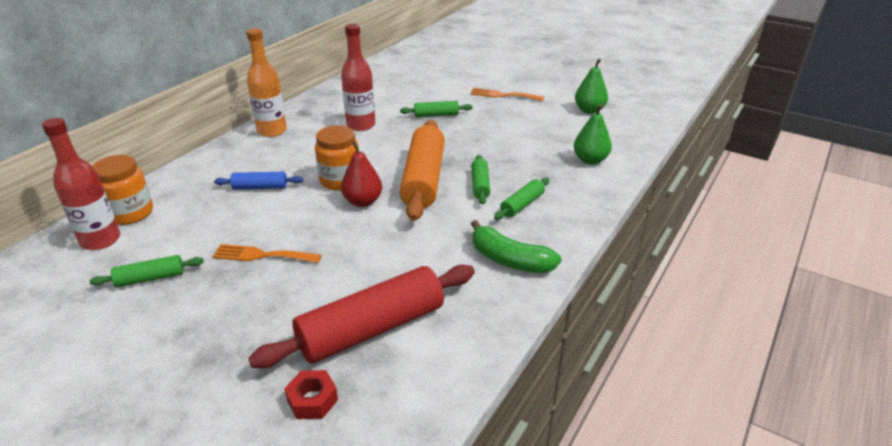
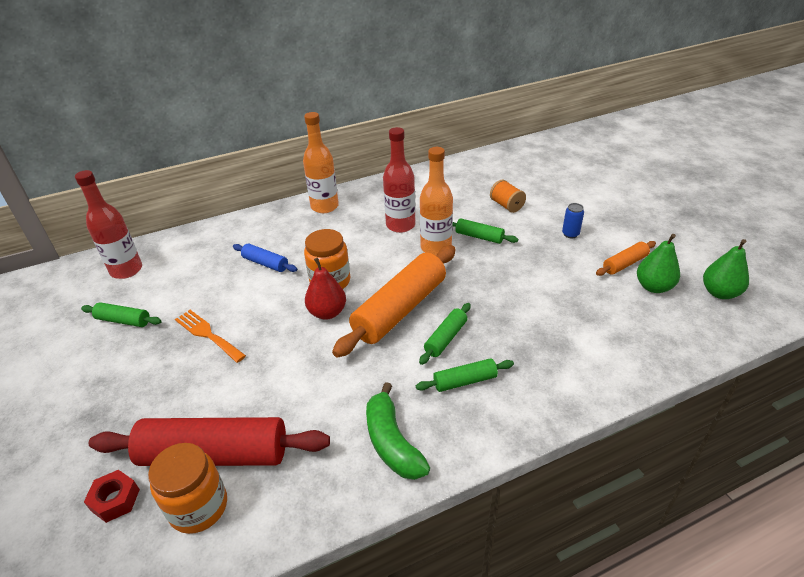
camera: 35 degrees right, 5 degrees up
orange jar [92,155,153,225] -> orange jar moved to [148,443,227,534]
orange fork [470,88,544,101] -> blue can [562,203,584,238]
green pear [574,104,612,165] -> green pear moved to [703,239,749,299]
none -> orange bottle [420,147,453,256]
none -> orange spool [490,179,526,213]
none -> orange rolling pin [596,241,656,276]

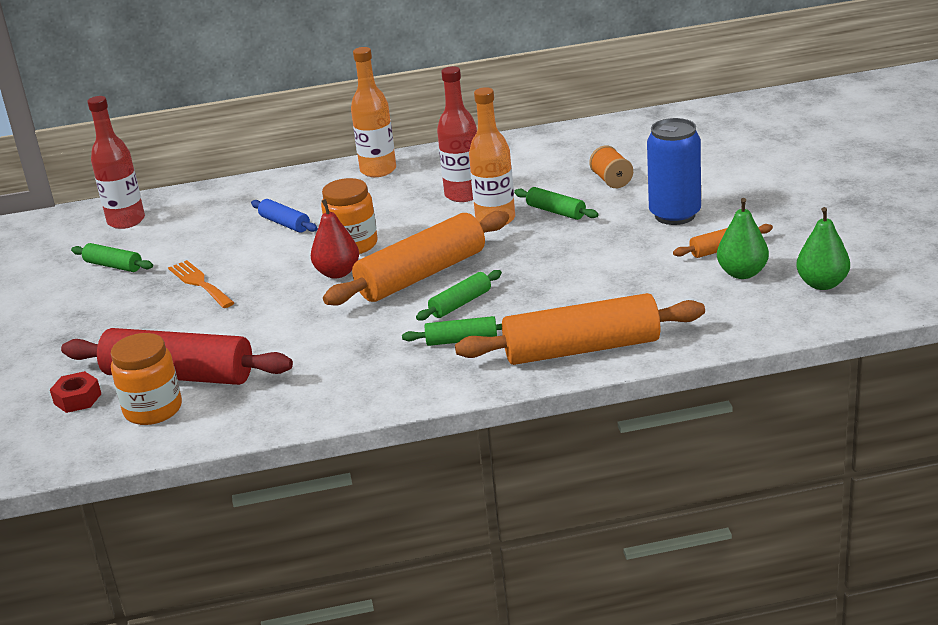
camera: 15 degrees right, 10 degrees down
green banana [366,382,430,480] -> none
blue can [562,203,584,238] -> blue can [647,118,701,225], size x2.23
none -> orange rolling pin [455,293,705,365]

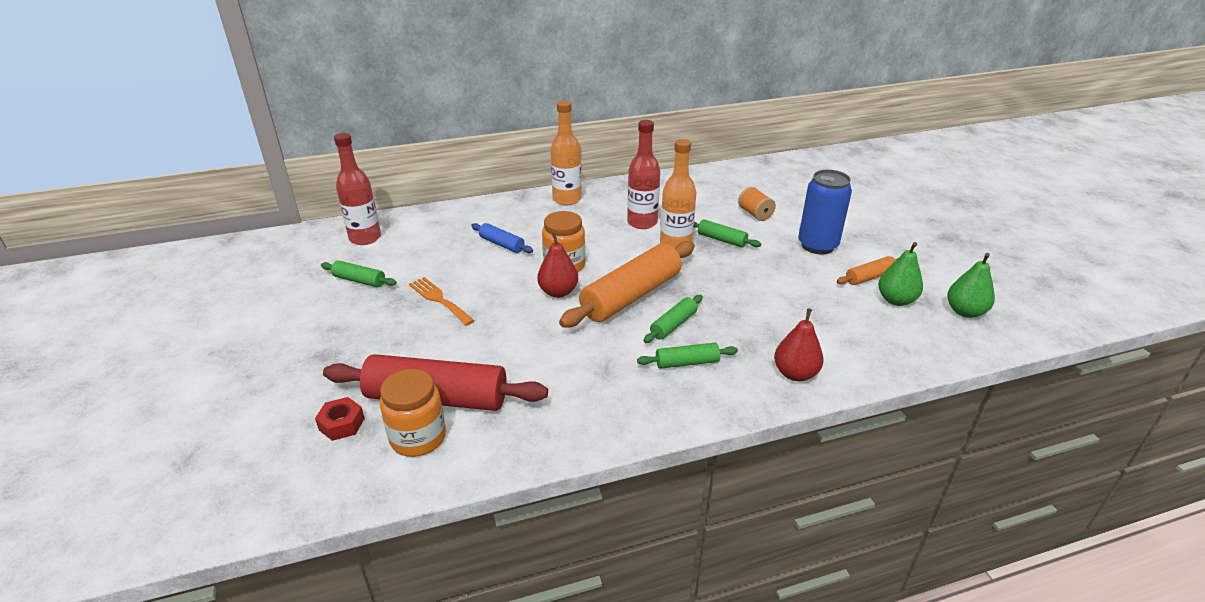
camera: 10 degrees left, 5 degrees up
orange rolling pin [455,293,705,365] -> red pear [774,308,824,381]

